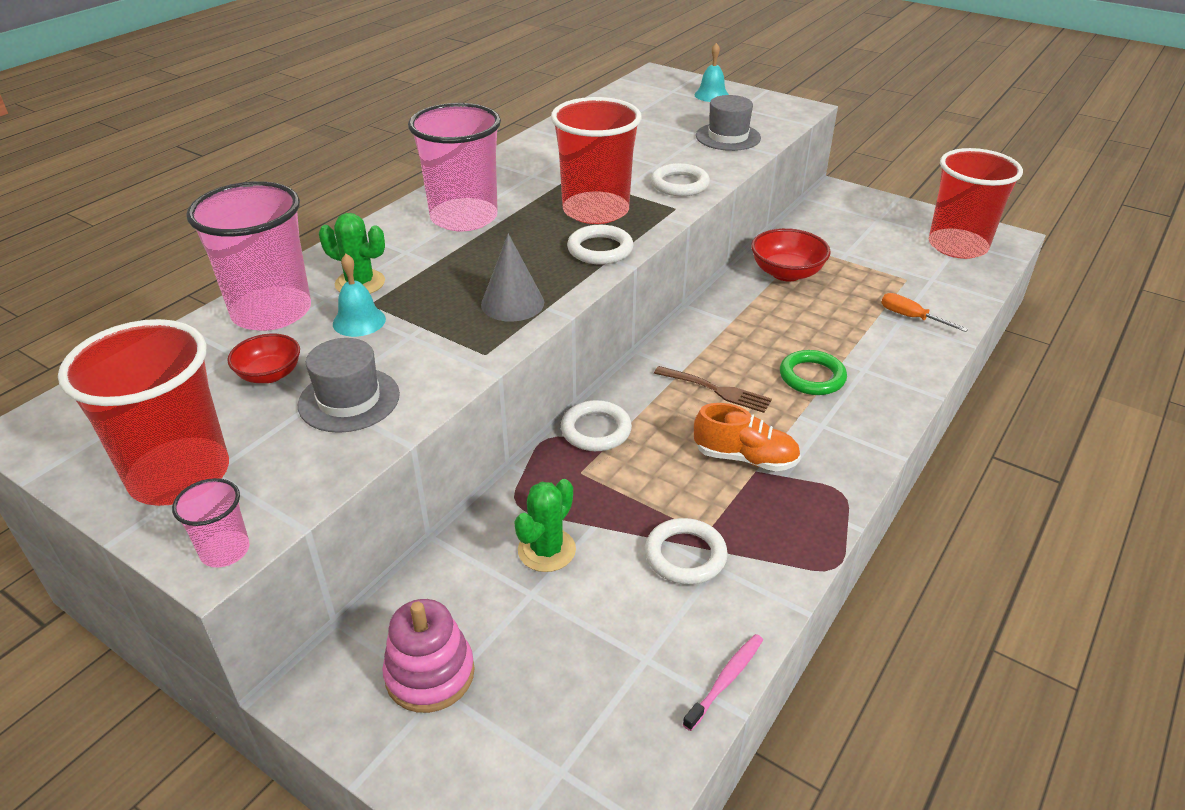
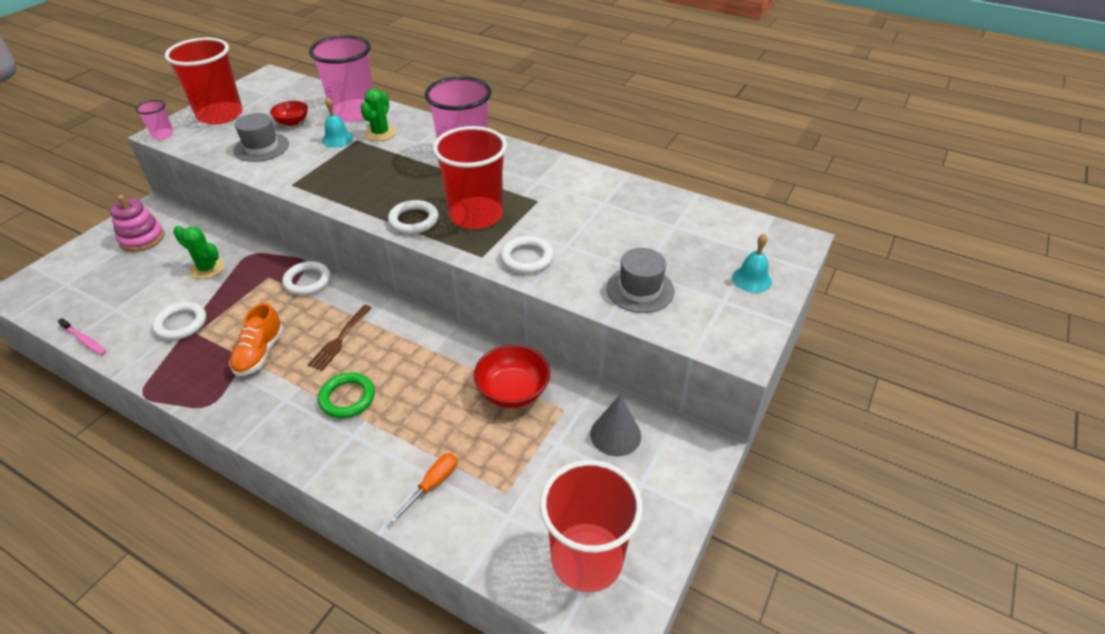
camera: 85 degrees right, 5 degrees up
grey cone [481,234,544,322] -> grey cone moved to [590,395,641,456]

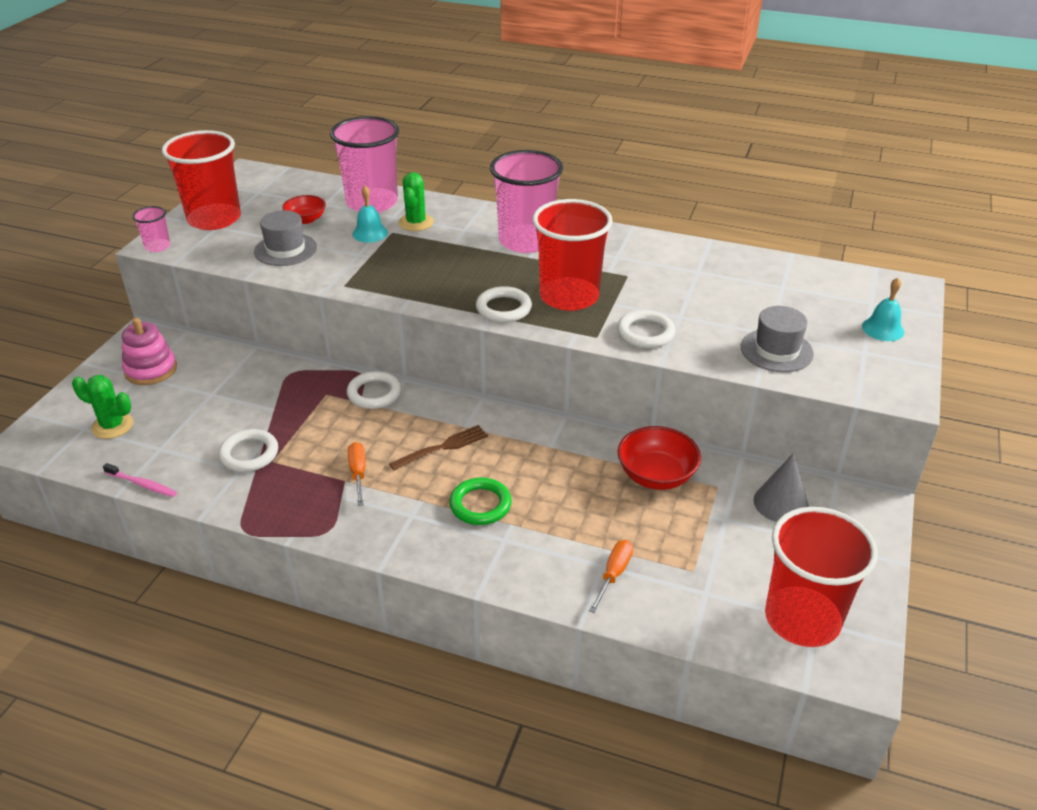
camera: 10 degrees left, 5 degrees down
green cactus [173,226,225,279] -> green cactus moved to [72,375,133,439]
orange shoe [229,303,283,376] -> orange screwdriver [348,442,365,506]
brown fork [308,305,372,371] -> brown fork turned 135 degrees counterclockwise [389,425,488,470]

